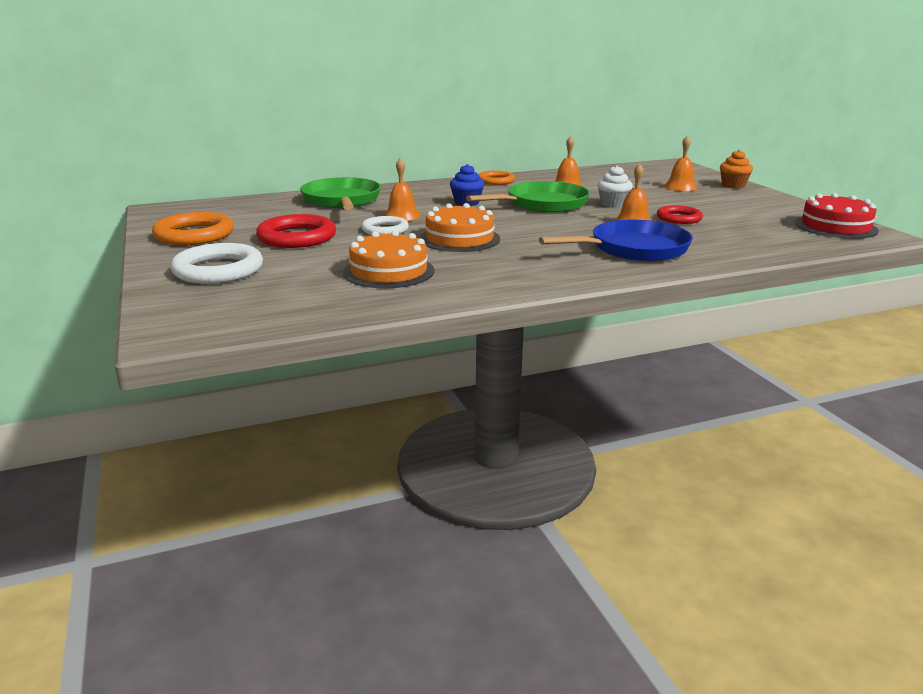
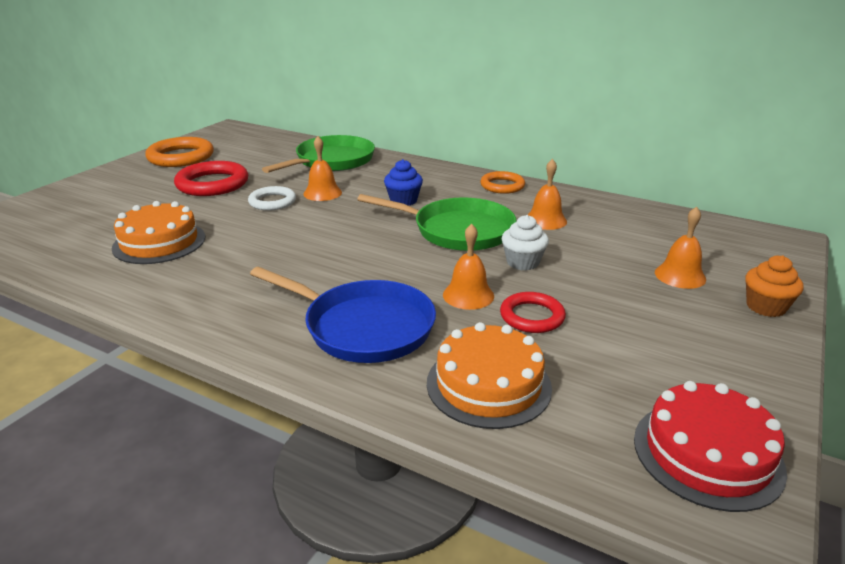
camera: 50 degrees right, 5 degrees up
white ring [171,243,263,284] -> none
orange cake [419,203,500,252] -> orange cake moved to [427,322,552,429]

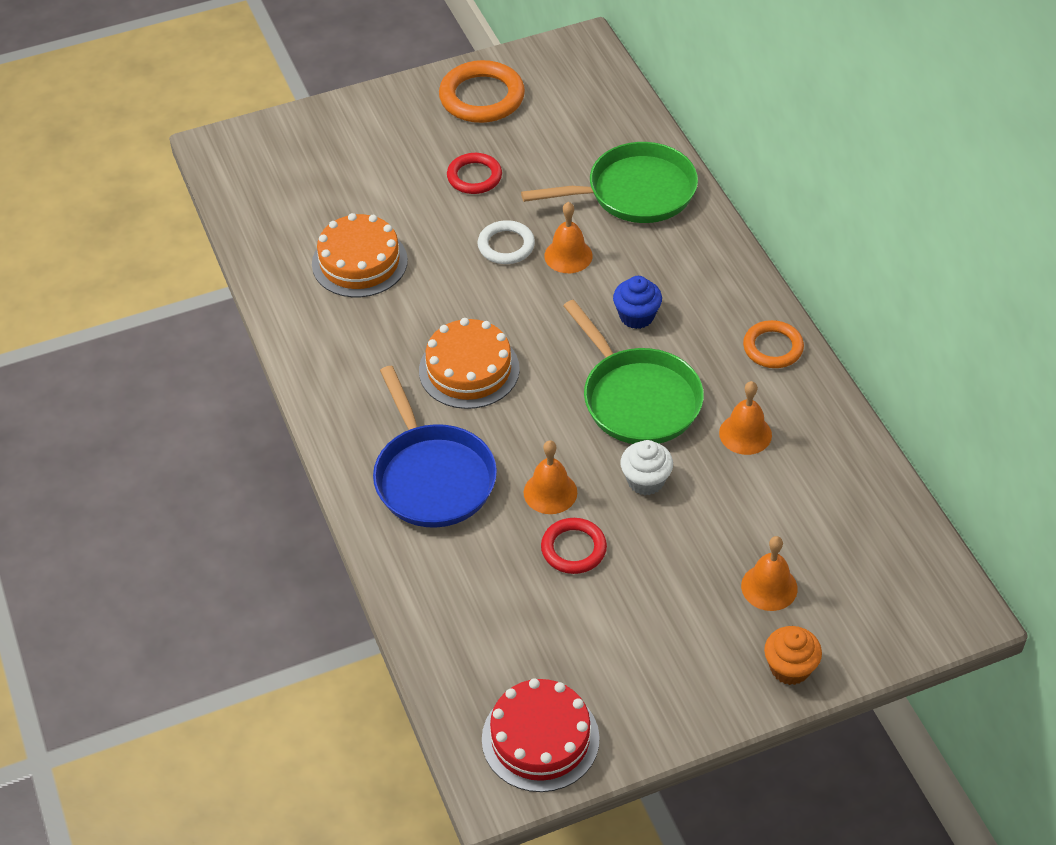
camera: 40 degrees right, 20 degrees up
red ring [174,161,248,196] -> red ring [447,153,502,194], size x0.62
orange cake [427,322,552,429] -> orange cake moved to [419,318,520,409]

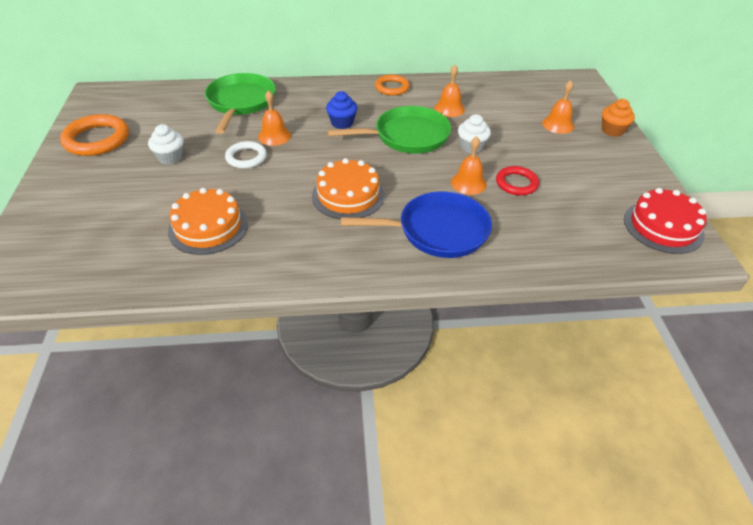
camera: 75 degrees left, 5 degrees down
red ring [447,153,502,194] -> white cupcake [148,124,184,165]

